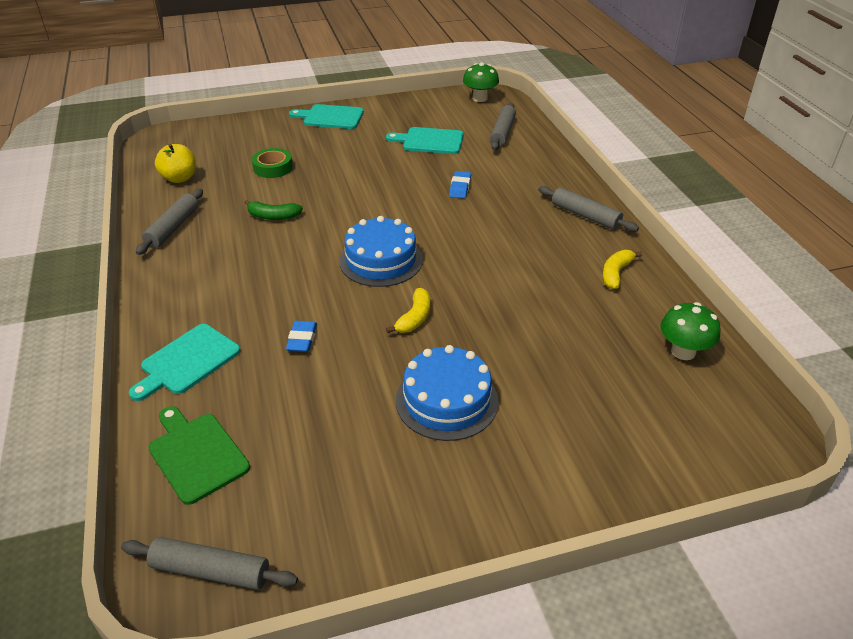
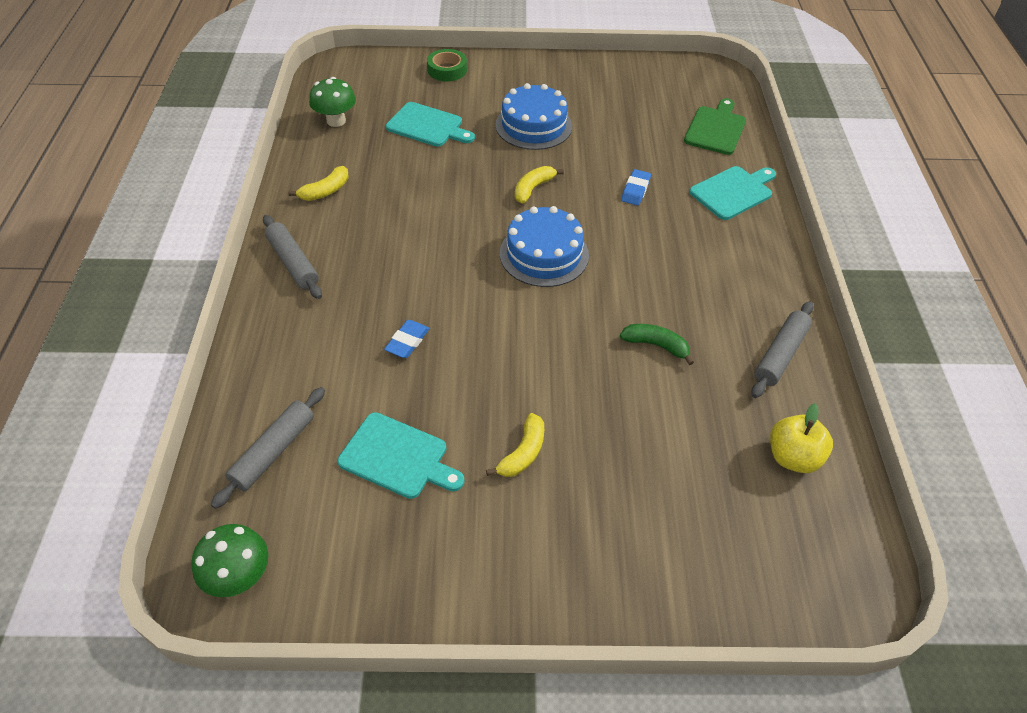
camera: 165 degrees left, 10 degrees up
grey rolling pin [121,537,298,590] -> none
green cutting board [148,406,250,505] -> green cutting board turned 135 degrees counterclockwise [684,98,746,155]
green tape [252,148,293,178] -> green tape moved to [427,49,467,81]
turquoise cutting board [289,104,364,129] -> turquoise cutting board moved to [386,102,475,147]
none -> yellow banana [486,413,544,477]

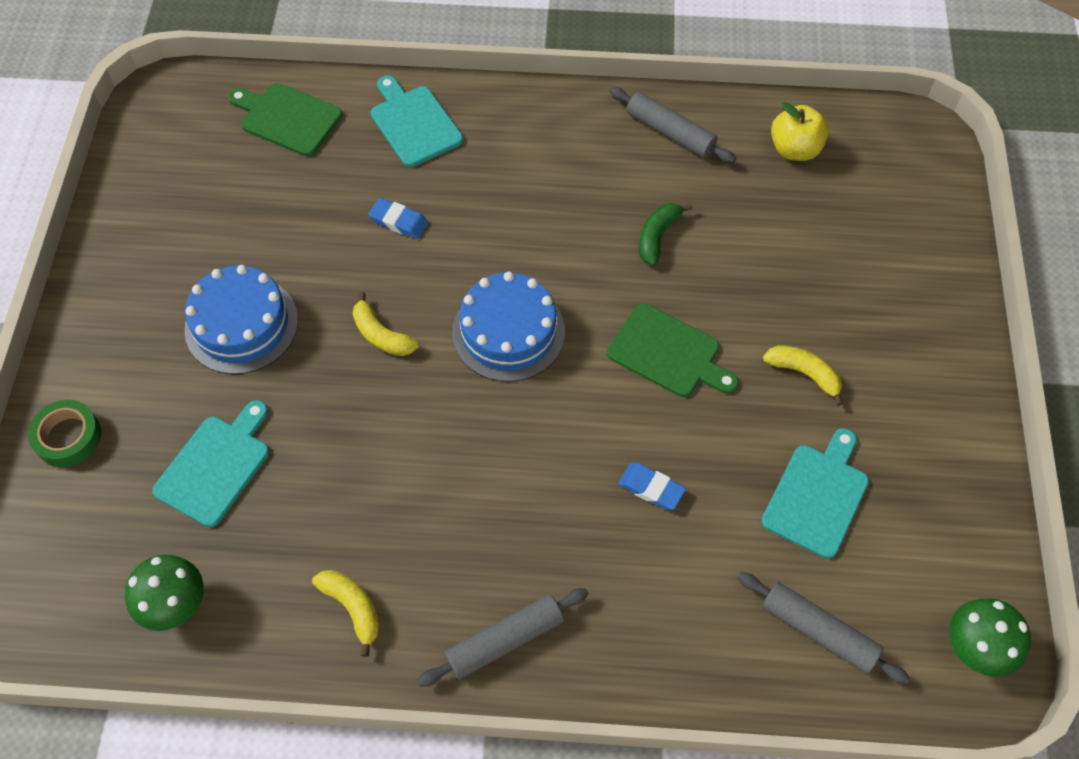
camera: 85 degrees left, 10 degrees up
none -> green cutting board [607,303,739,397]

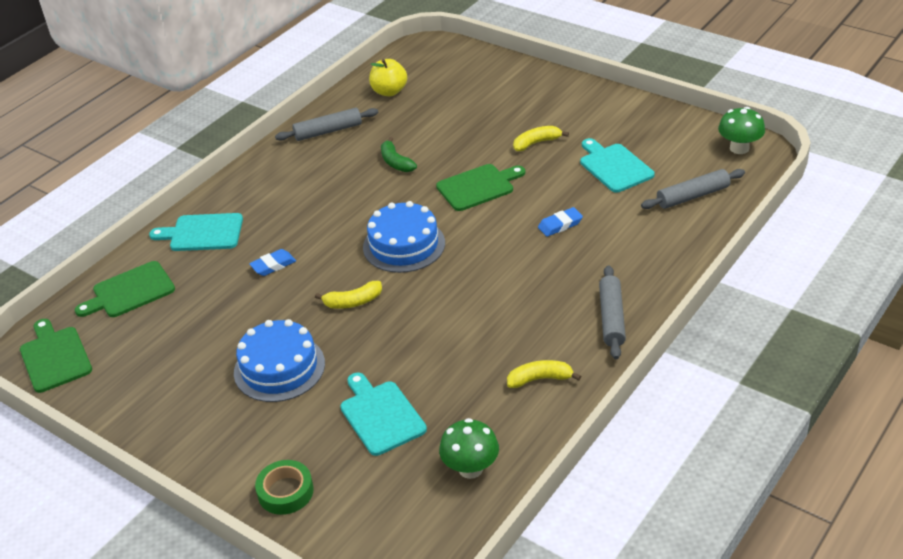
camera: 55 degrees left, 20 degrees down
none -> green cutting board [20,319,92,393]

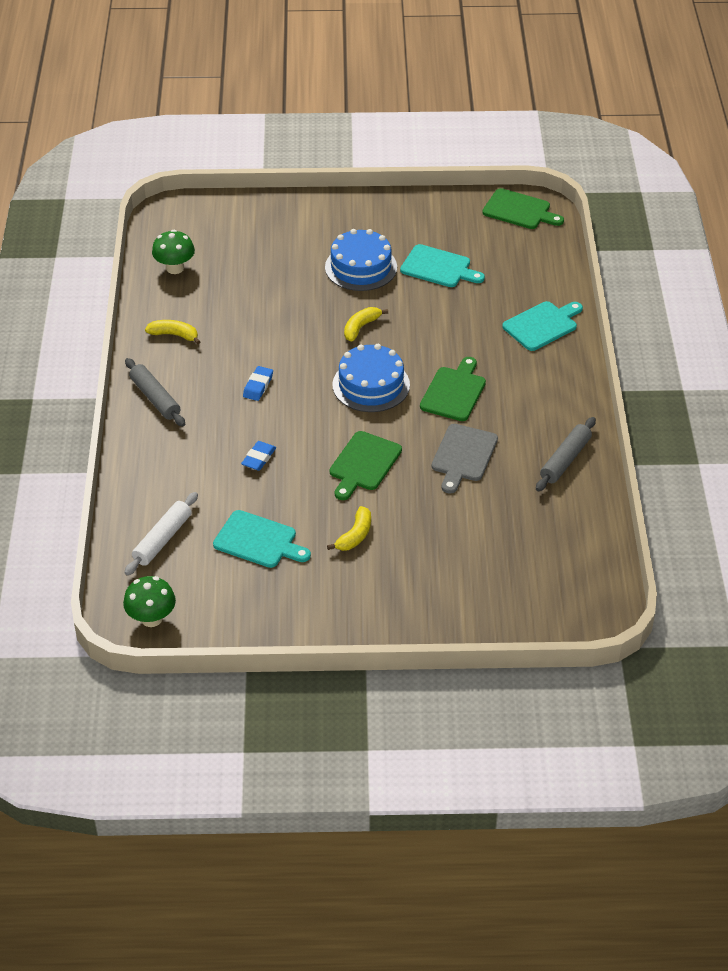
camera: 140 degrees right, 5 degrees up
green cutting board [75,261,175,317] -> green cutting board moved to [420,357,486,421]
blue eraser [249,249,296,276] -> blue eraser moved to [243,366,273,401]
green tape [255,460,314,515] -> none
turquoise cutting board [340,373,427,456] -> turquoise cutting board moved to [400,244,485,287]
yellow apple [369,59,407,96] -> none
green banana [381,137,417,172] -> grey cutting board [431,424,498,494]
yellow banana [507,360,581,388] -> yellow banana turned 120 degrees counterclockwise [145,320,200,345]
grey rolling pin [641,169,745,209] -> white rolling pin [124,492,198,575]

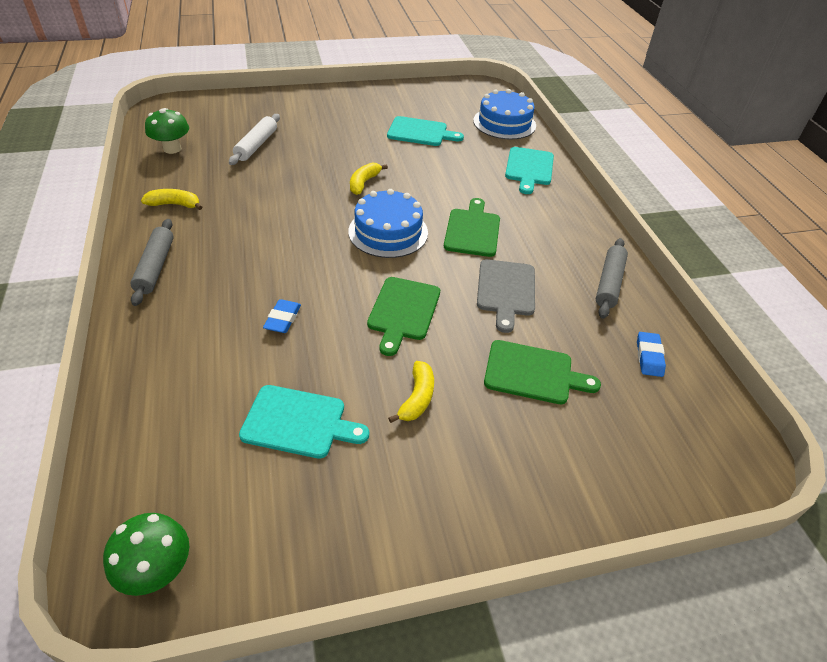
camera: 15 degrees left, 0 degrees up
white rolling pin [124,492,198,575] -> white rolling pin moved to [229,114,280,165]
grey rolling pin [125,358,185,427] -> grey rolling pin turned 45 degrees clockwise [130,219,174,306]
blue eraser [243,366,273,401] -> blue eraser moved to [637,332,666,377]
blue cake [325,229,397,291] -> blue cake moved to [473,89,536,140]
green cutting board [482,188,564,229] -> green cutting board moved to [484,340,601,404]
turquoise cutting board [502,301,583,351] -> turquoise cutting board turned 150 degrees clockwise [505,147,554,194]

